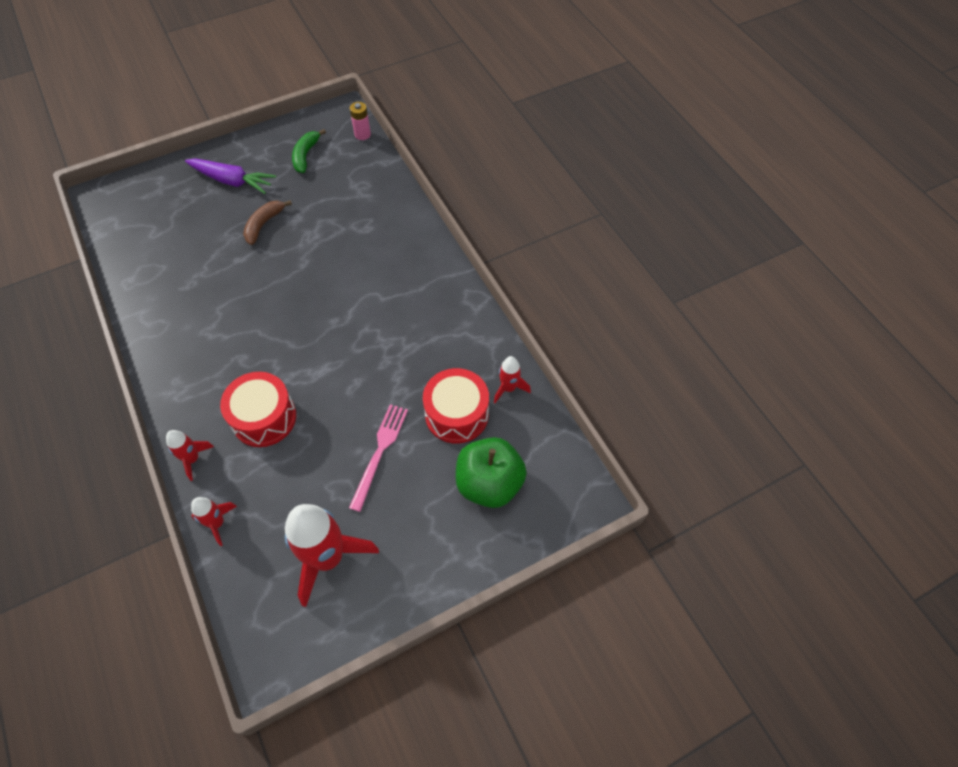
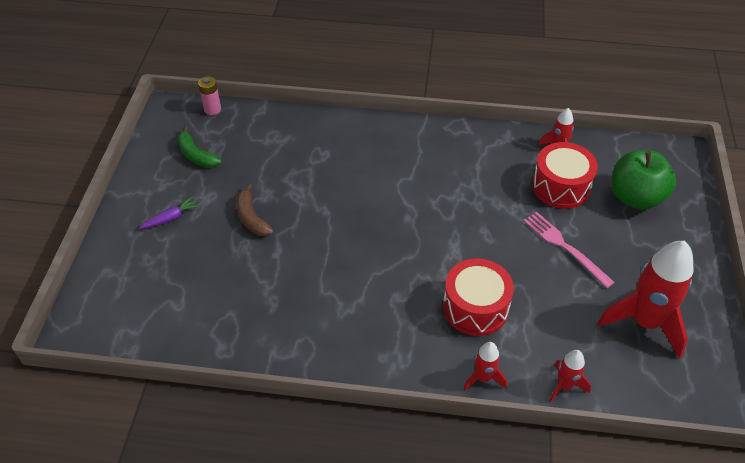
camera: 55 degrees left, 10 degrees down
purple carrot [185,158,276,194] -> purple carrot [140,196,200,229], size x0.56

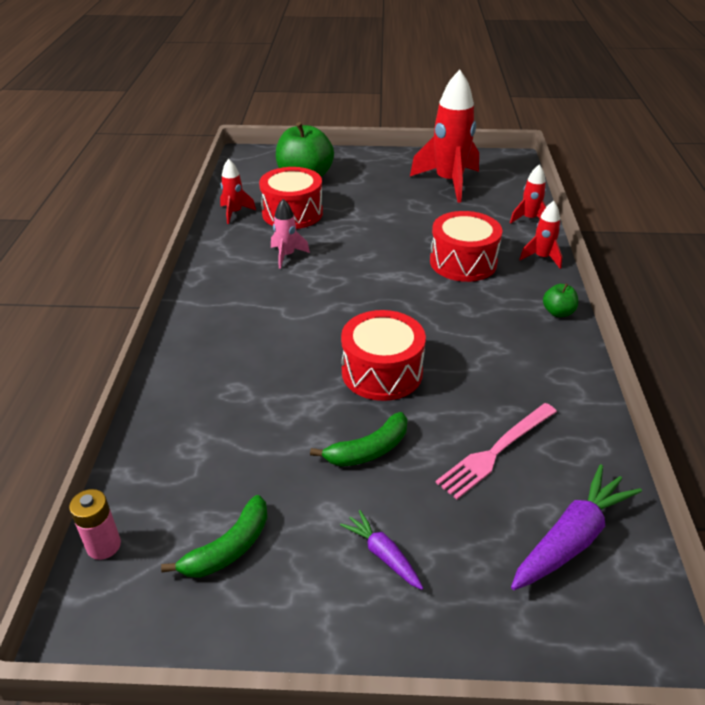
camera: 95 degrees left, 10 degrees down
brown banana [236,183,274,236] -> green banana [310,412,407,466]
pink fork [523,212,615,288] -> pink fork moved to [435,403,557,499]
none -> pink rocket [271,199,310,269]
none -> red drum [341,310,426,401]
none -> purple carrot [511,464,642,590]
none -> green apple [543,283,578,317]

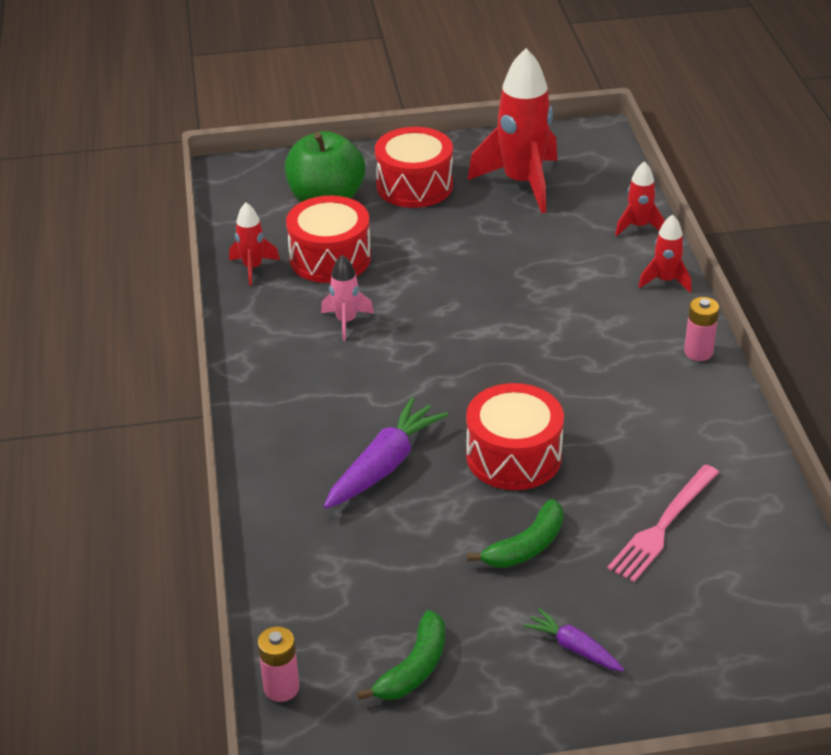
camera: 10 degrees left, 0 degrees up
red drum [430,211,503,282] -> red drum moved to [375,127,453,208]
purple carrot [511,464,642,590] -> purple carrot moved to [324,397,448,509]
green apple [543,283,578,317] -> pink battery [684,297,719,361]

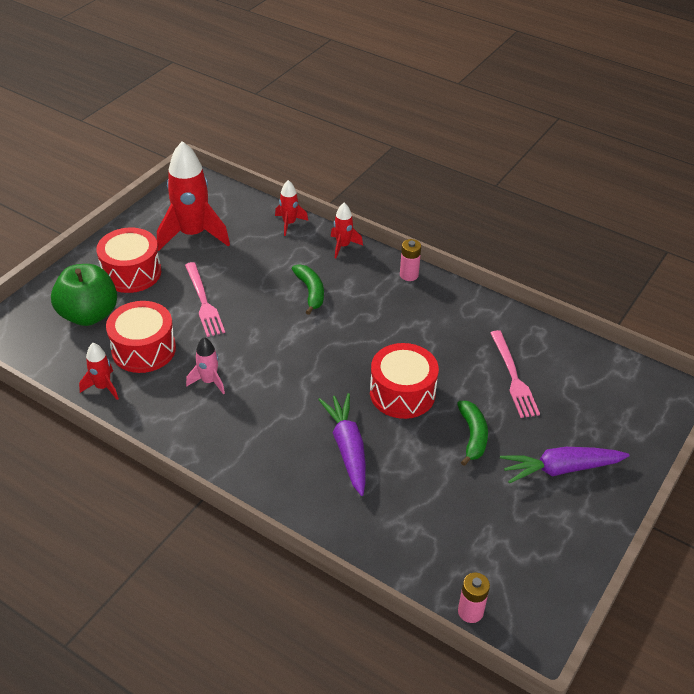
camera: 50 degrees left, 5 degrees up
green banana [357,610,445,700] -> green banana moved to [292,264,324,315]
purple carrot [523,608,624,671] -> purple carrot [500,447,630,483], size x1.79
none -> pink fork [185,262,225,337]

